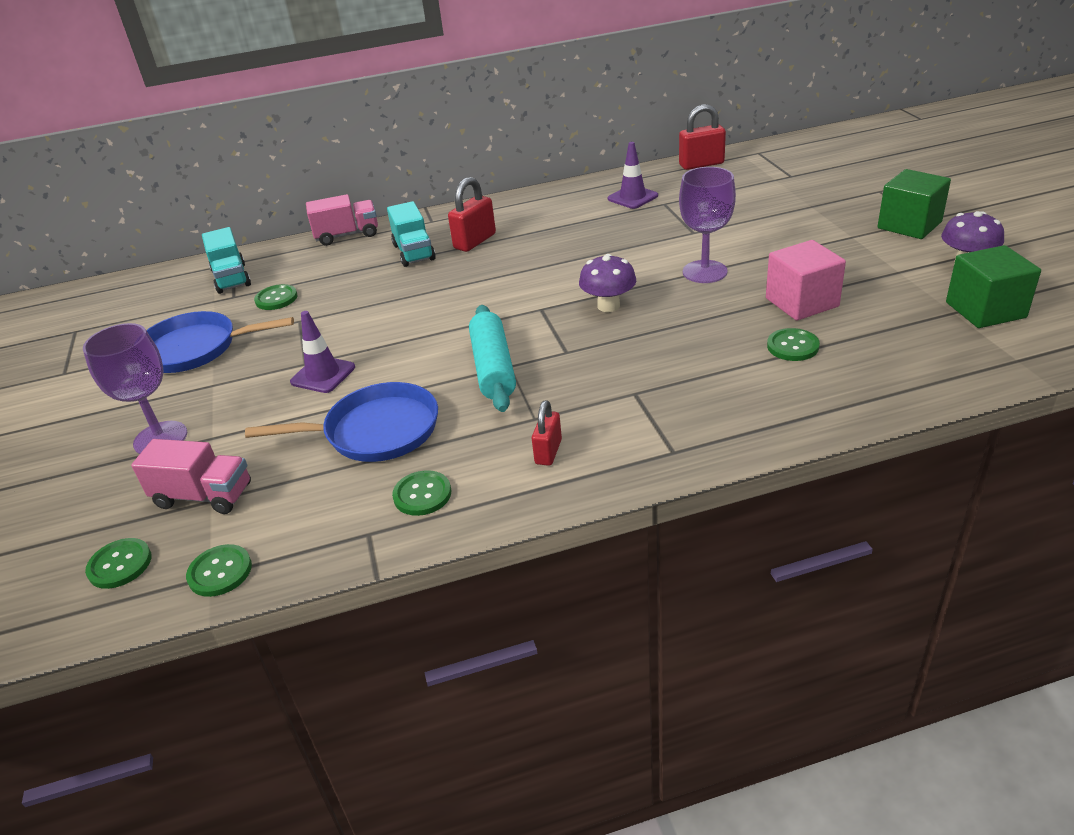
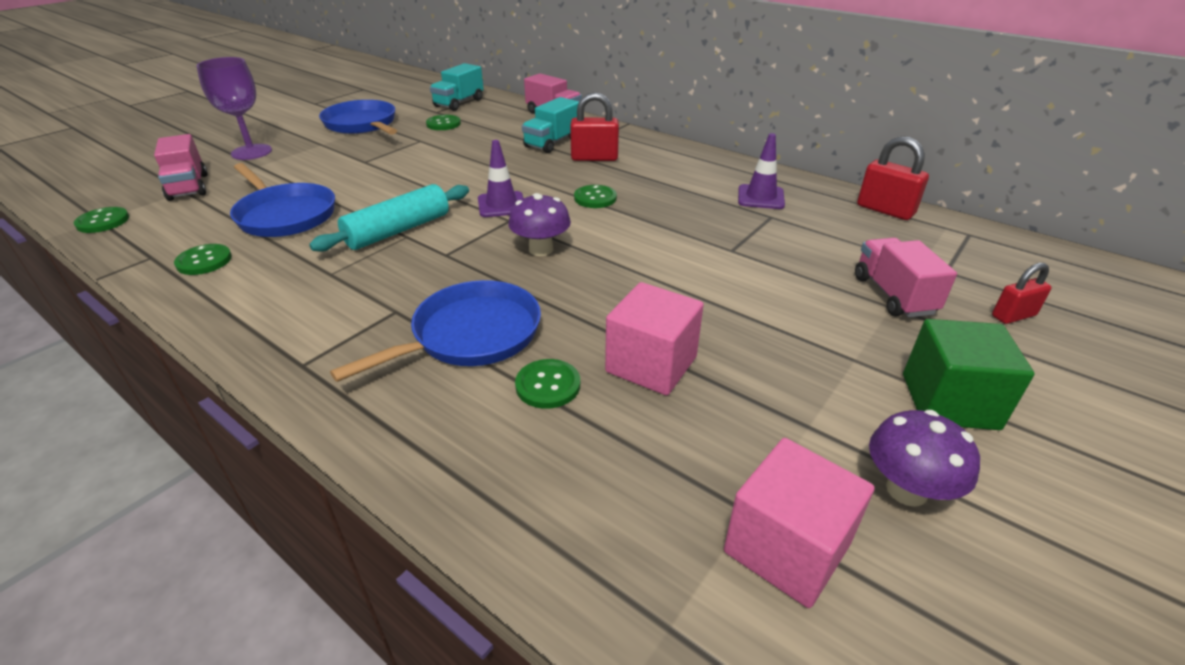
camera: 50 degrees right, 0 degrees up
green button [85,538,151,589] -> green button moved to [574,185,617,208]
purple traffic cone [290,311,355,393] -> purple traffic cone moved to [478,140,523,217]
red padlock [532,400,562,466] -> red padlock moved to [992,263,1052,324]
purple goblet [679,167,736,283] -> none
green cube [946,245,1041,328] -> pink cube [724,438,875,608]
none -> blue pan [330,280,541,382]
none -> pink truck [855,237,957,317]

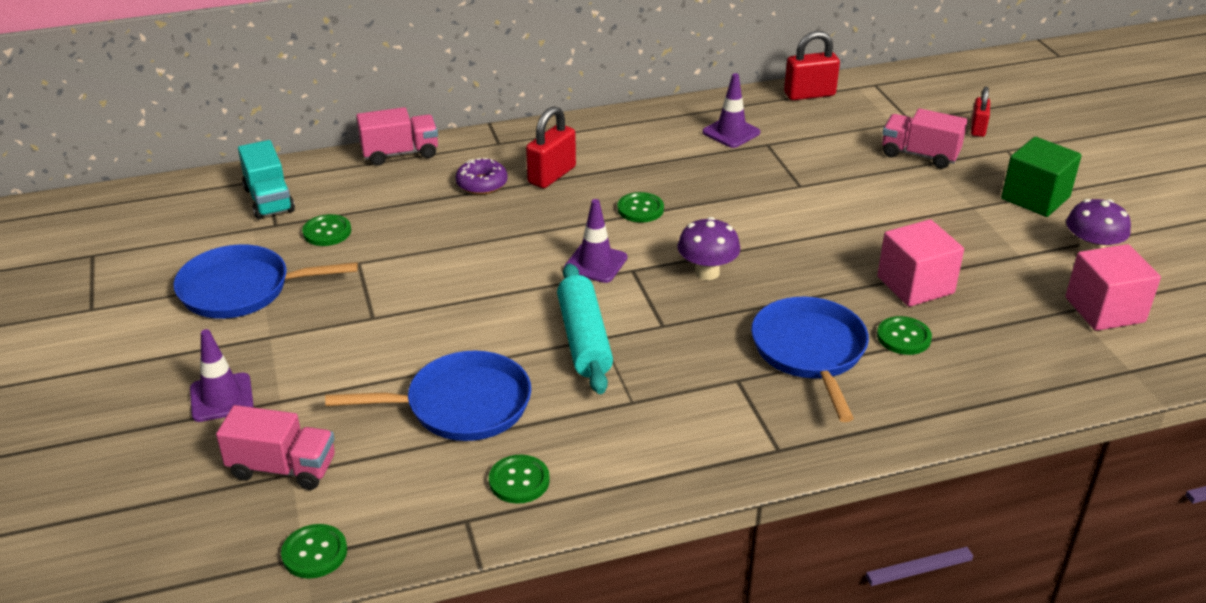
camera: 55 degrees left, 0 degrees up
purple goblet [196,57,272,160] -> purple traffic cone [190,329,254,422]
turquoise truck [522,97,579,153] -> purple donut [456,158,508,195]

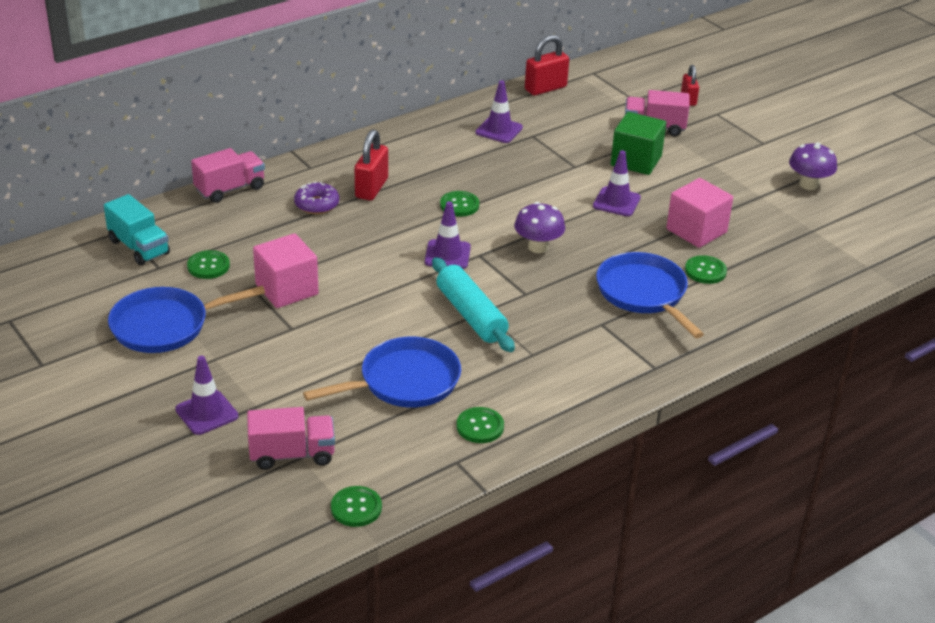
camera: 20 degrees left, 0 degrees up
green cube [1001,137,1082,217] -> green cube moved to [611,112,666,175]
pink cube [1065,244,1161,331] -> pink cube moved to [253,233,319,308]
none -> purple traffic cone [593,150,641,216]

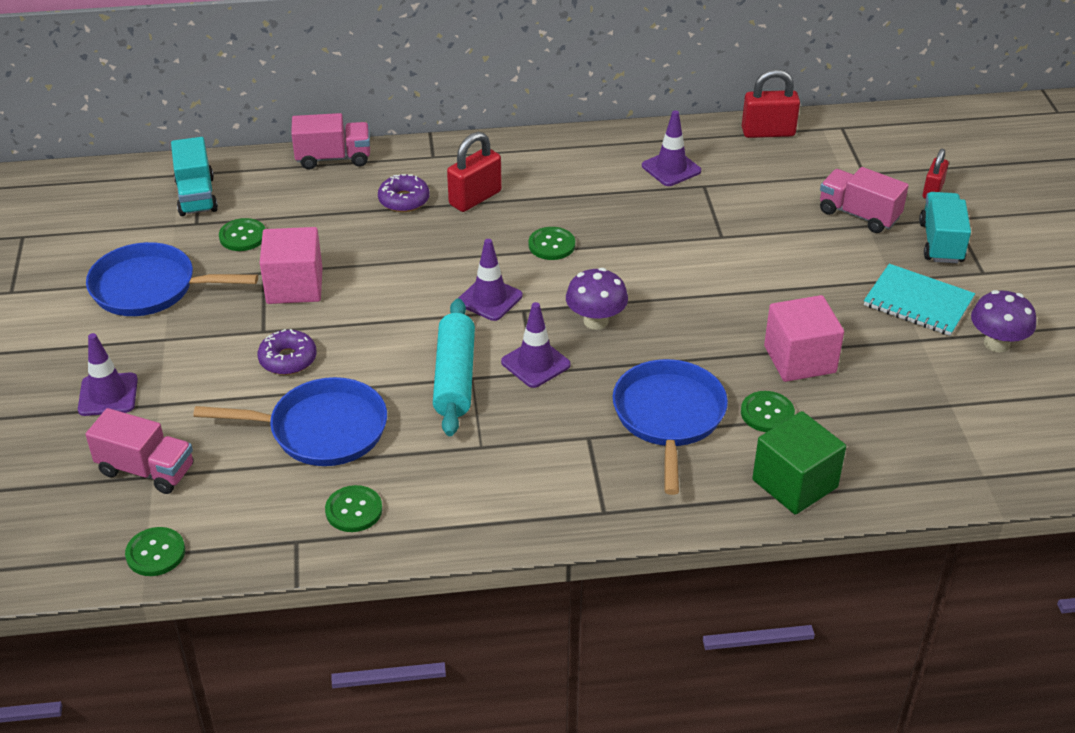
camera: 30 degrees right, 5 degrees up
purple traffic cone [593,150,641,216] -> purple traffic cone moved to [501,302,571,388]
green cube [611,112,666,175] -> green cube moved to [752,411,846,515]
none -> purple donut [258,329,317,375]
none -> turquoise notebook [864,264,975,336]
none -> turquoise truck [919,192,971,263]

